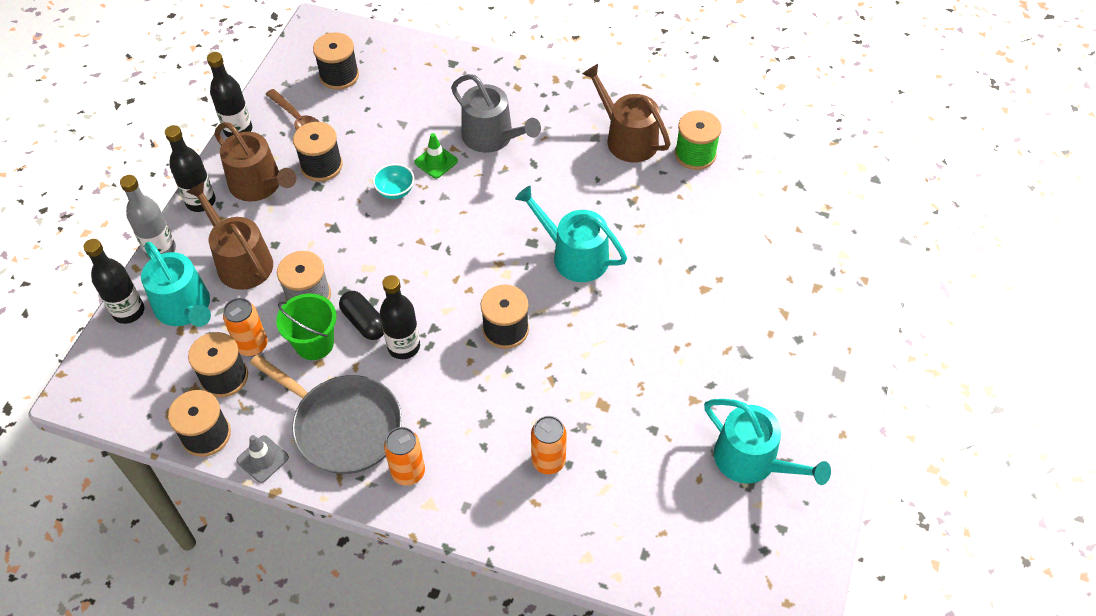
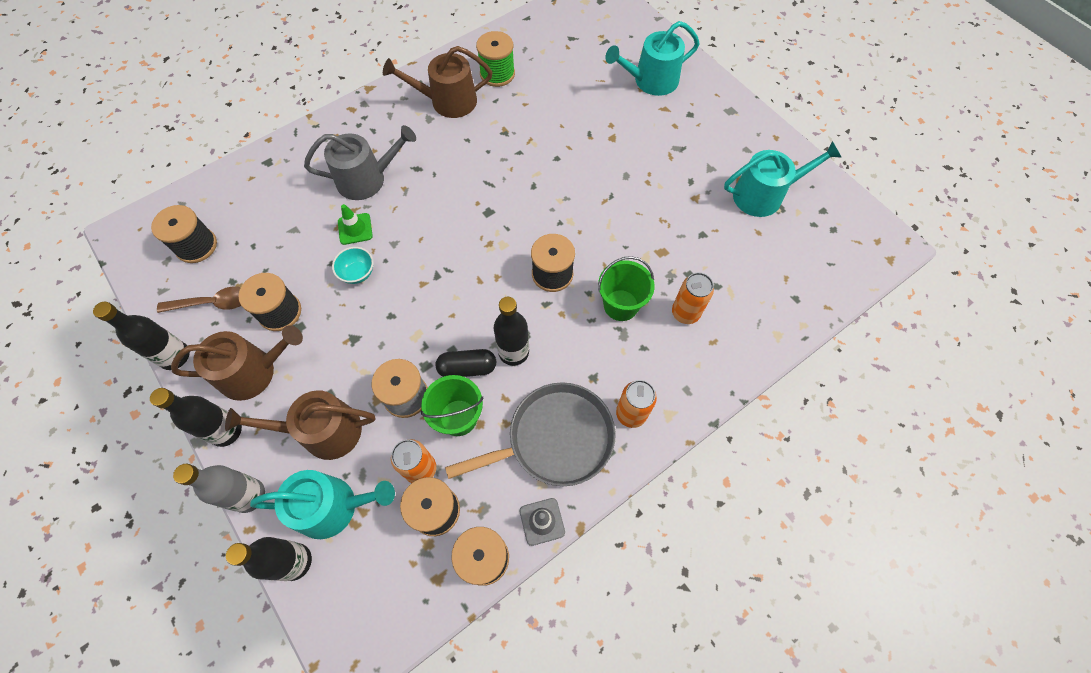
camera: 55 degrees left, 10 degrees up
turquoise watering can [515,186,627,282] -> turquoise watering can moved to [605,21,700,96]
none -> green bucket [598,256,655,321]

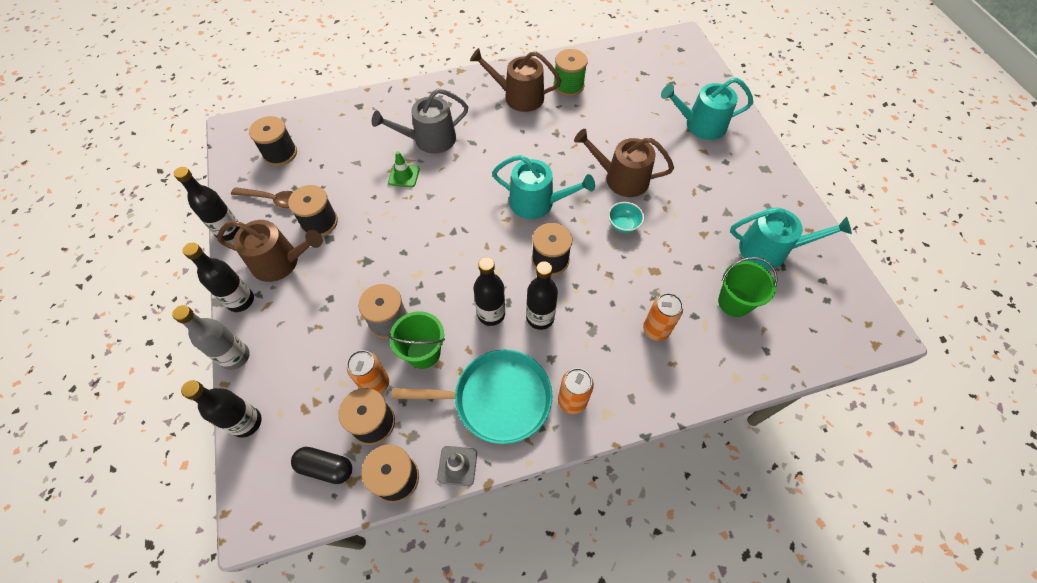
camera: 20 degrees right, 5 degrees down
brown watering can [225,390,375,460] -> brown watering can moved to [574,129,674,197]
turquoise watering can [250,470,395,539] -> turquoise watering can moved to [492,155,595,219]
grey watering can [304,125,416,200] -> grey watering can turned 150 degrees clockwise [372,89,468,154]
turquoise bowl [332,247,373,284] -> turquoise bowl moved to [608,202,644,233]
black capsule [436,349,496,377] -> black capsule moved to [291,447,352,484]
grey pan [445,382,616,486] -> turquoise pan [392,349,553,444]
green bucket [598,256,655,321] -> green bucket moved to [718,257,778,317]
none -> black bottle [526,261,558,330]

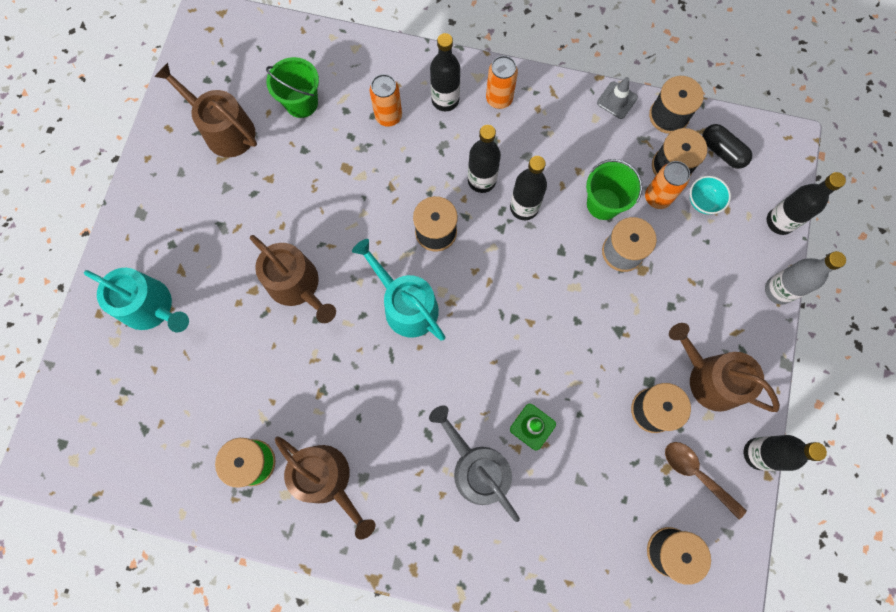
camera: 150 degrees left, 15 degrees up
black bottle [183,243,254,312] -> black bottle moved to [430,33,460,111]
grey watering can [372,89,468,154] -> grey watering can turned 135 degrees counterclockwise [429,405,520,522]
turquoise pan [392,349,553,444] -> none
turquoise bowl [608,202,644,233] -> turquoise bowl moved to [690,176,731,214]
turquoise watering can [730,208,852,269] -> brown watering can [154,63,257,157]

